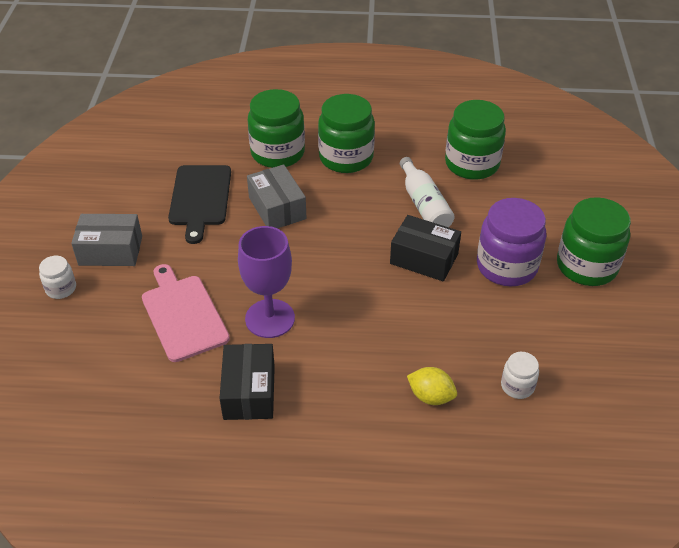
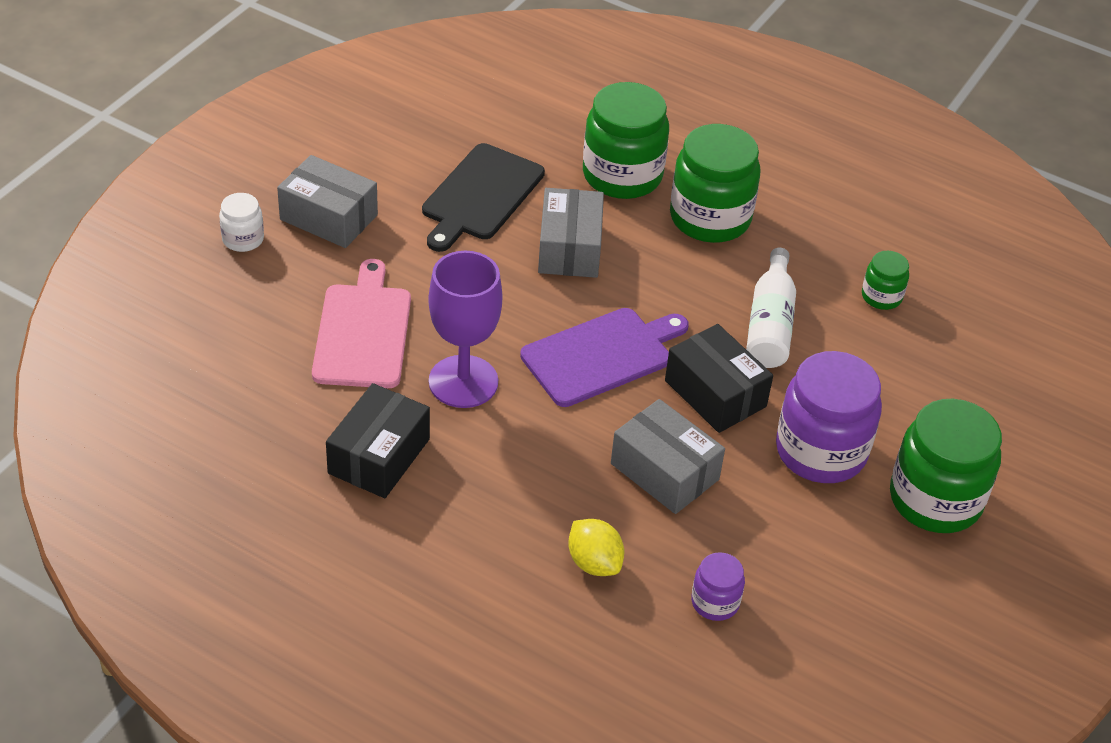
camera: 25 degrees right, 0 degrees up
green jar [445,100,506,180] -> green jar [862,251,909,310], size x0.49
white jar [501,352,539,399] -> purple jar [691,552,745,621]
none -> purple cutting board [520,308,689,407]
none -> grey box [611,399,725,514]

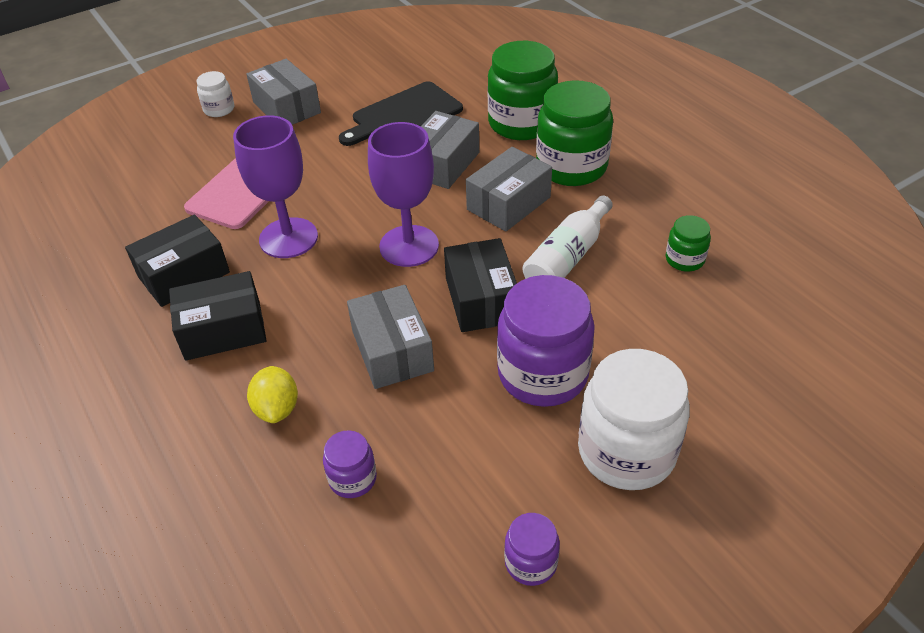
camera: 30 degrees right, 0 degrees up
purple cutting board [520,308,689,407] -> purple goblet [368,122,439,267]
green jar [890,399,1002,533] -> white jar [578,349,690,490]
none -> black box [169,271,267,361]
none -> grey box [466,147,552,231]
none -> purple jar [504,513,560,586]

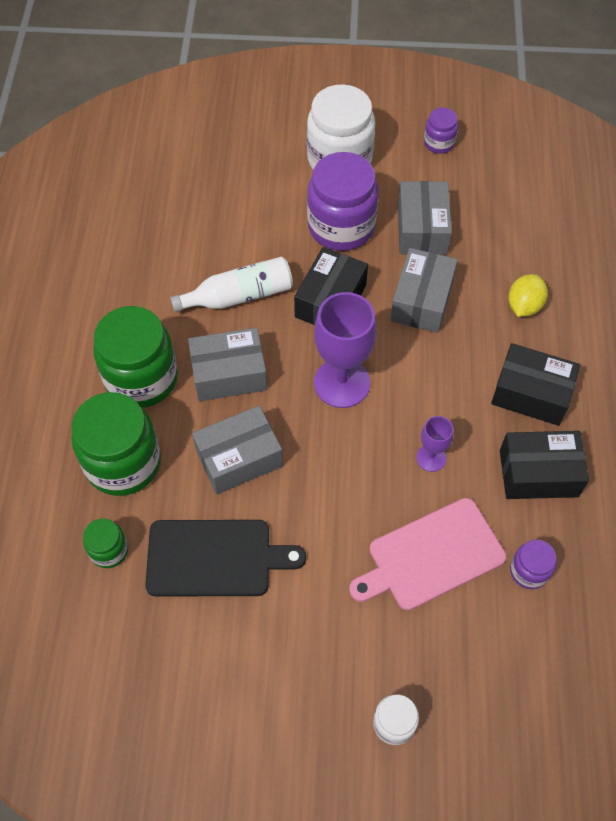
camera: 145 degrees left, 15 degrees up
purple goblet [233,115,318,258] -> purple goblet [416,416,453,472], size x0.51
grey box [246,59,321,125] -> grey box moved to [398,181,452,255]
purple jar [323,430,377,498] -> purple jar moved to [510,540,556,589]
green jar [666,215,711,272] -> green jar moved to [83,519,128,568]

